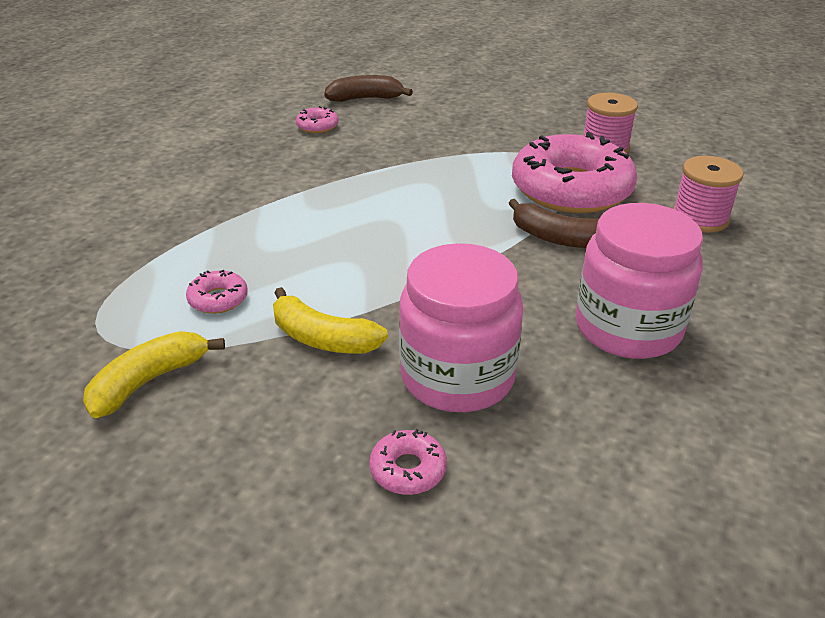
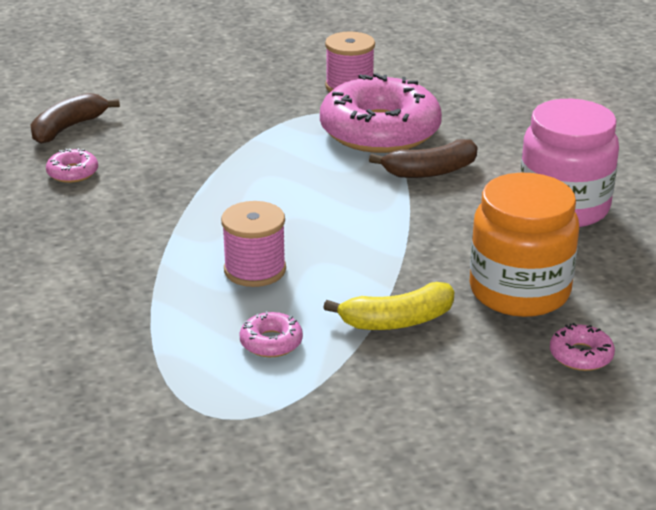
camera: 45 degrees left, 5 degrees down
yellow banana [83,331,225,418] -> none
pink jar [399,243,523,412] -> orange jar [470,173,579,317]
pink spool [673,156,744,233] -> pink spool moved to [221,201,286,287]

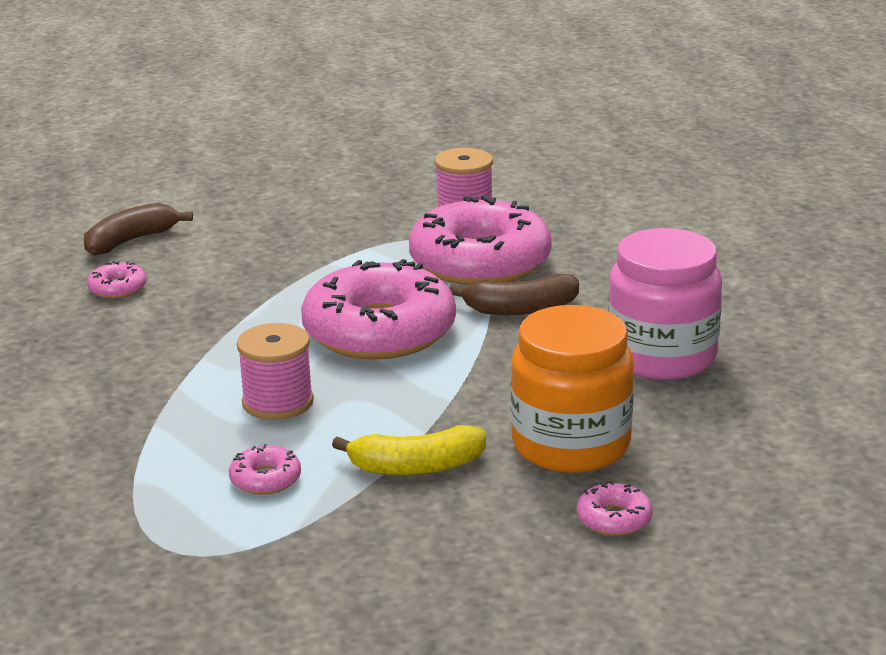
camera: 10 degrees right, 5 degrees down
none -> pink donut [301,259,456,360]

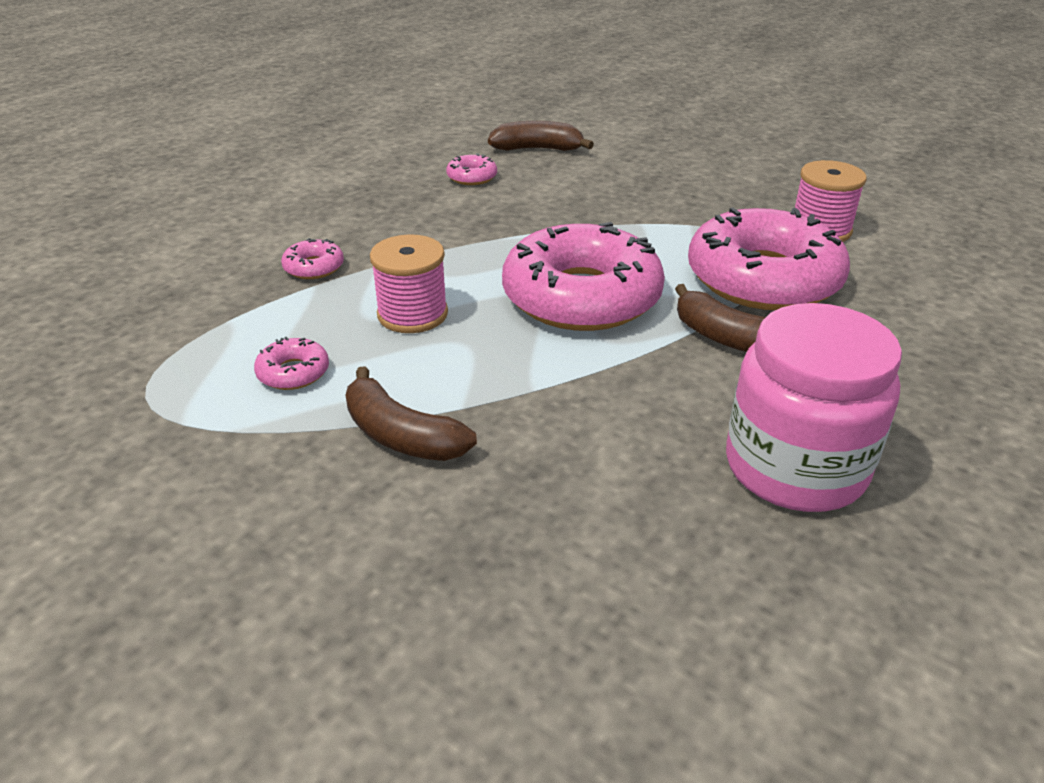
camera: 45 degrees right, 10 degrees up
yellow banana [332,425,486,475] -> brown banana [346,366,477,461]
orange jar [511,305,634,473] -> none
pink donut [577,481,653,536] -> pink donut moved to [281,238,344,279]

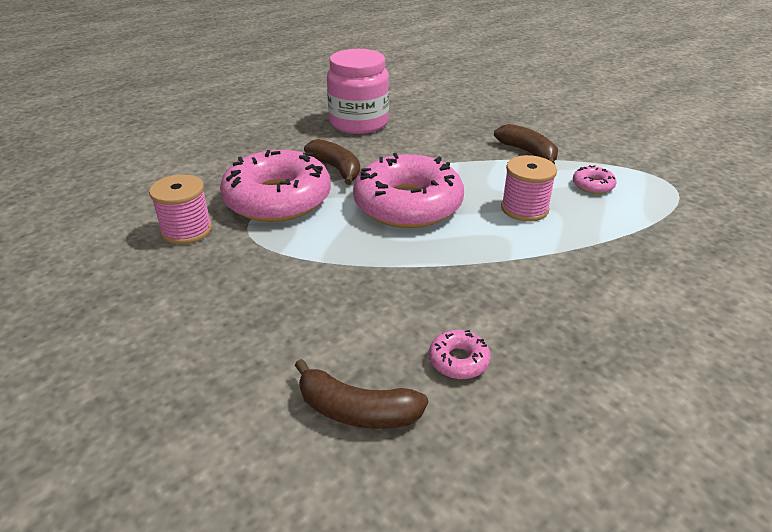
camera: 165 degrees left, 0 degrees up
pink donut [281,238,344,279] -> none

